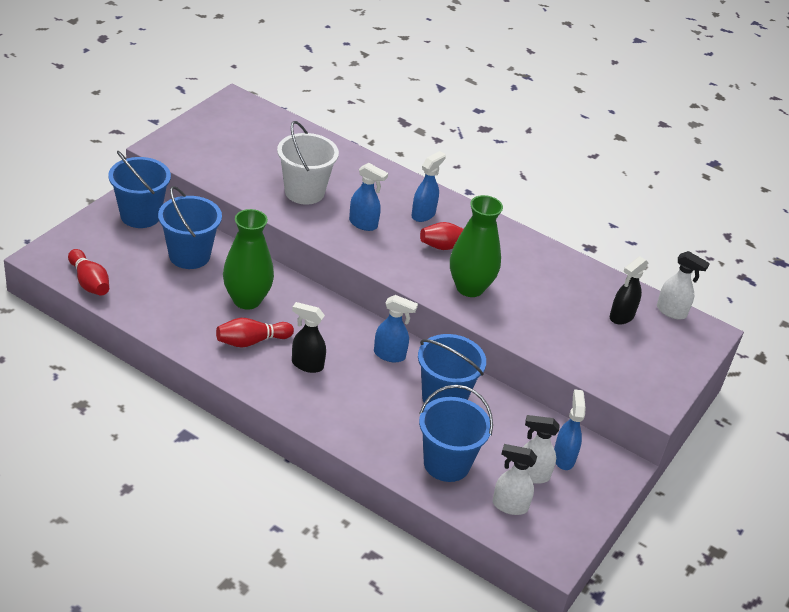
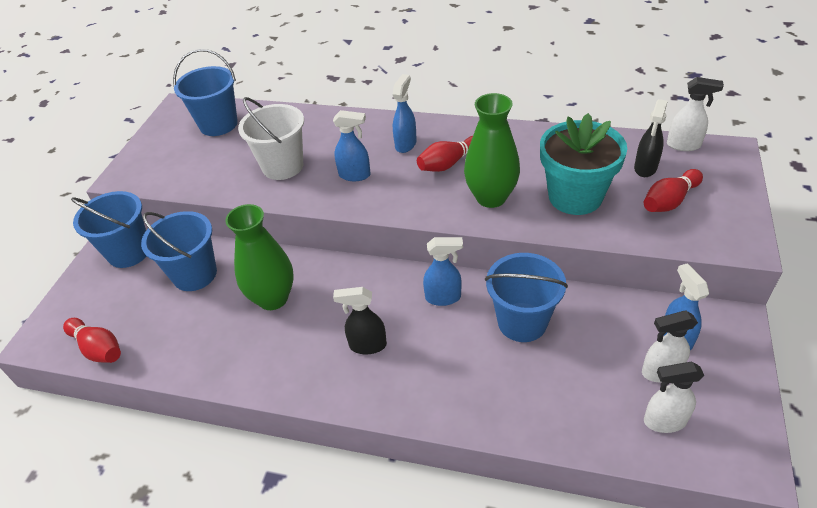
camera: 10 degrees left, 5 degrees up
red bowling pin [216,318,294,348] -> red bowling pin moved to [644,169,703,212]
blue bucket [419,385,493,482] -> blue bucket moved to [173,49,238,136]
none -> turquoise flower pot [540,113,627,215]

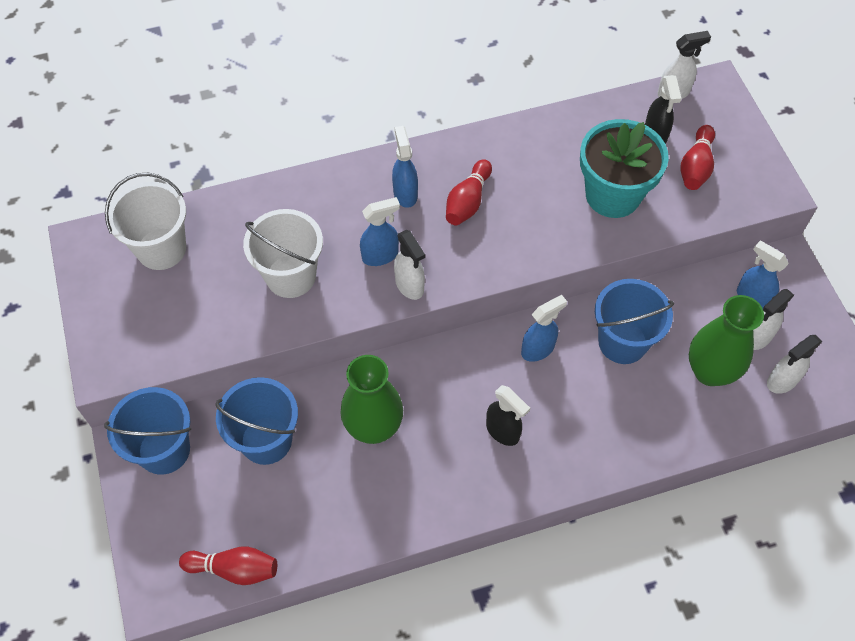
camera: 35 degrees left, 15 degrees up
blue bucket [173,49,238,136] -> white bucket [105,173,186,270]
black spray bottle [333,287,387,354] -> black spray bottle turned 105 degrees counterclockwise [486,385,530,446]
green vase [464,93,520,208] -> green vase moved to [689,295,764,386]
none -> white spray bottle [394,230,425,300]

